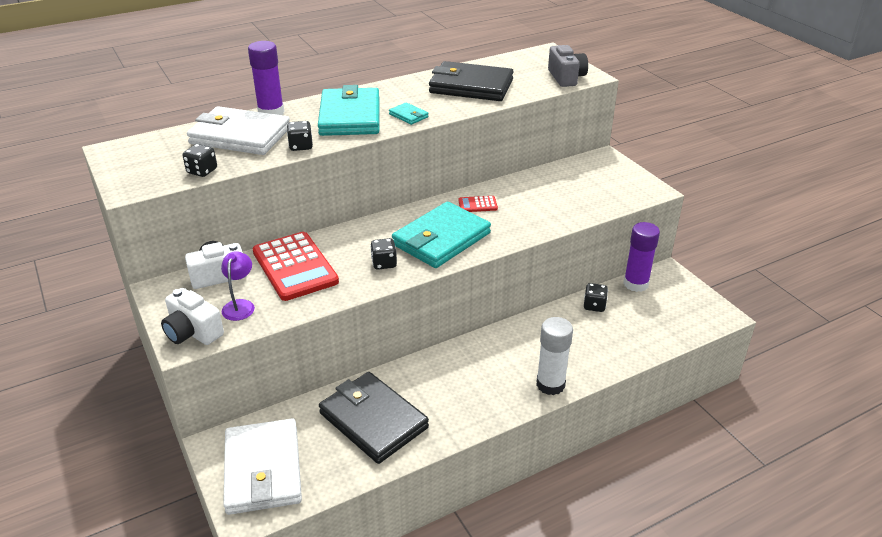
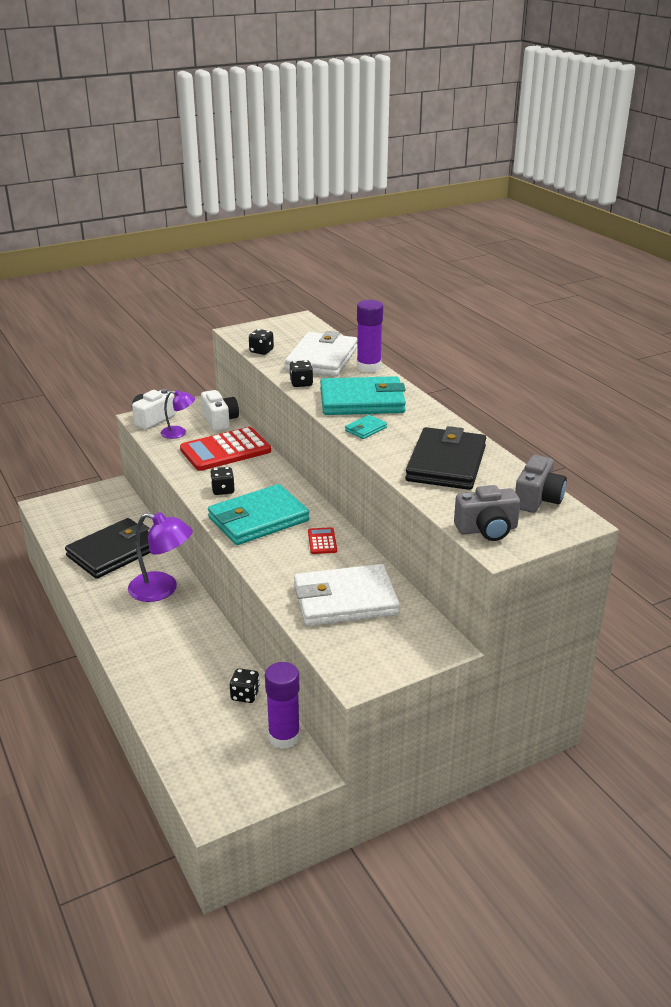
camera: 90 degrees right, 5 degrees down
white wallet [223,419,302,515] -> white wallet moved to [294,564,400,626]
turquoise wallet [392,202,491,268] -> turquoise wallet turned 75 degrees counterclockwise [208,484,309,545]
white glue stick [536,317,573,395] -> none
none -> purple lamp [128,512,193,602]
none -> grey camera [515,455,567,513]

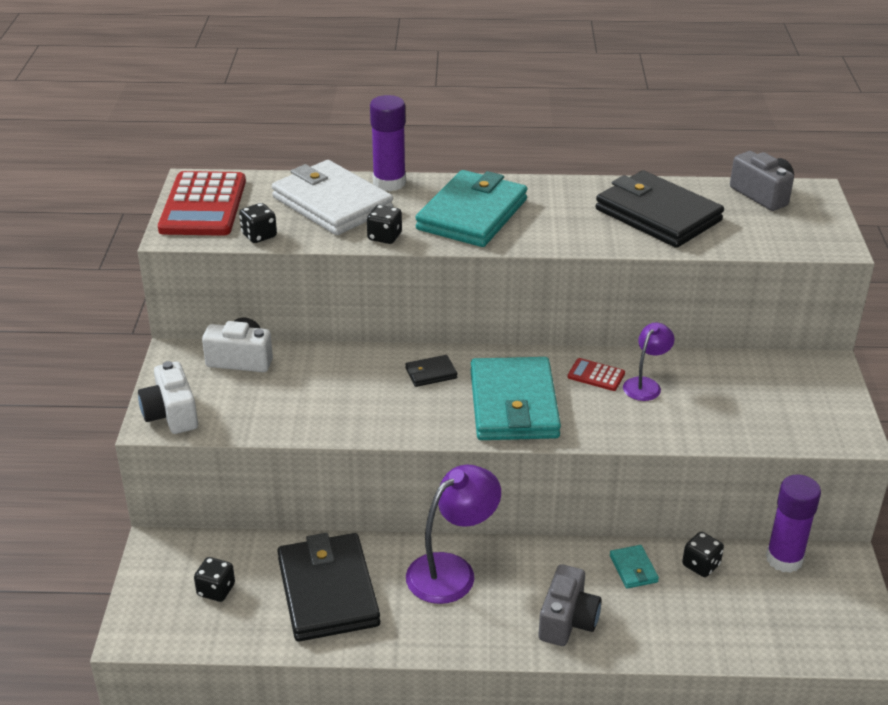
camera: 60 degrees left, 5 degrees up
purple lamp [161,390,195,439] -> purple lamp moved to [623,322,675,401]
red calculator [180,427,271,471] -> red calculator moved to [158,171,246,236]
black dice [211,467,235,495] -> black dice moved to [194,557,235,602]
white wallet [294,564,400,626] -> none
turquoise wallet [345,415,387,439] -> turquoise wallet moved to [610,545,659,589]
grey camera [454,485,520,541] -> grey camera moved to [538,564,602,646]
none -> black wallet [405,355,457,387]

